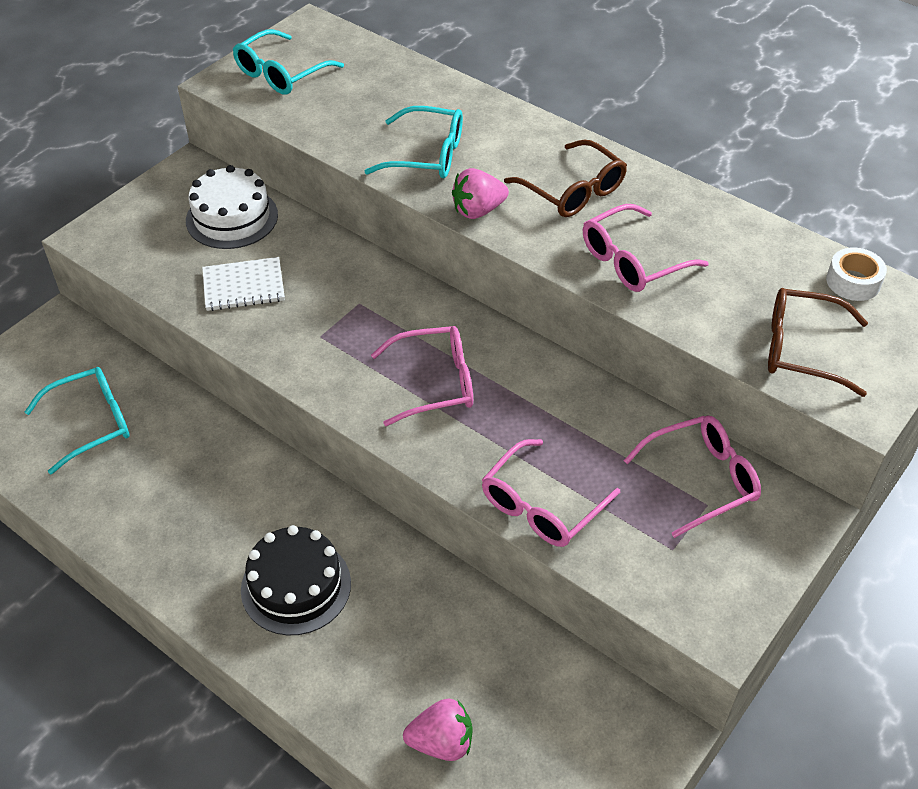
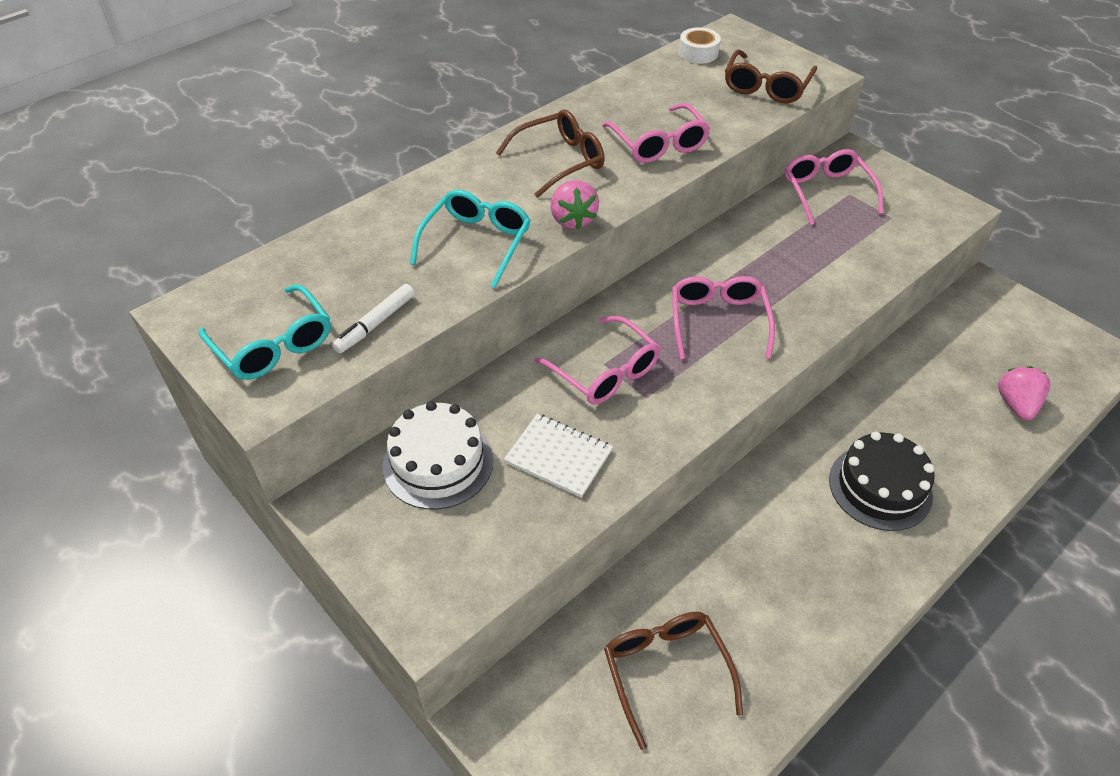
camera: 80 degrees left, 0 degrees up
turquoise glasses [25,367,130,475] -> brown glasses [604,612,743,750]
white notebook [202,257,285,311] -> white notebook turned 60 degrees counterclockwise [504,414,613,498]
pink glasses [482,439,620,547] -> pink glasses moved to [535,316,660,405]
none -> white marker [332,284,415,353]

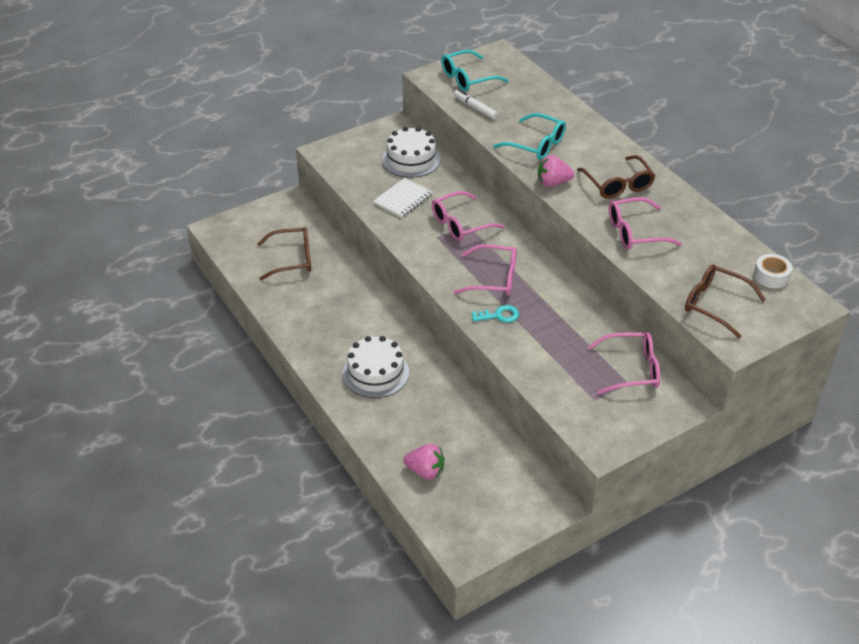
camera: 100 degrees right, 5 degrees down
black cake [829,431,935,531] -> white cake [343,336,409,398]
none -> turquoise key [472,305,519,323]

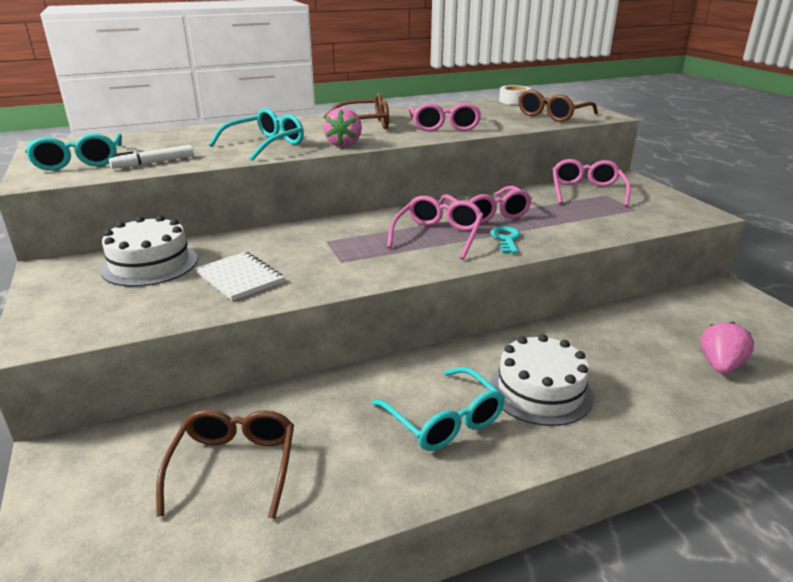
camera: 80 degrees left, 15 degrees down
pink glasses [432,191,505,241] -> pink glasses moved to [439,186,532,224]
none -> turquoise glasses [372,367,505,451]

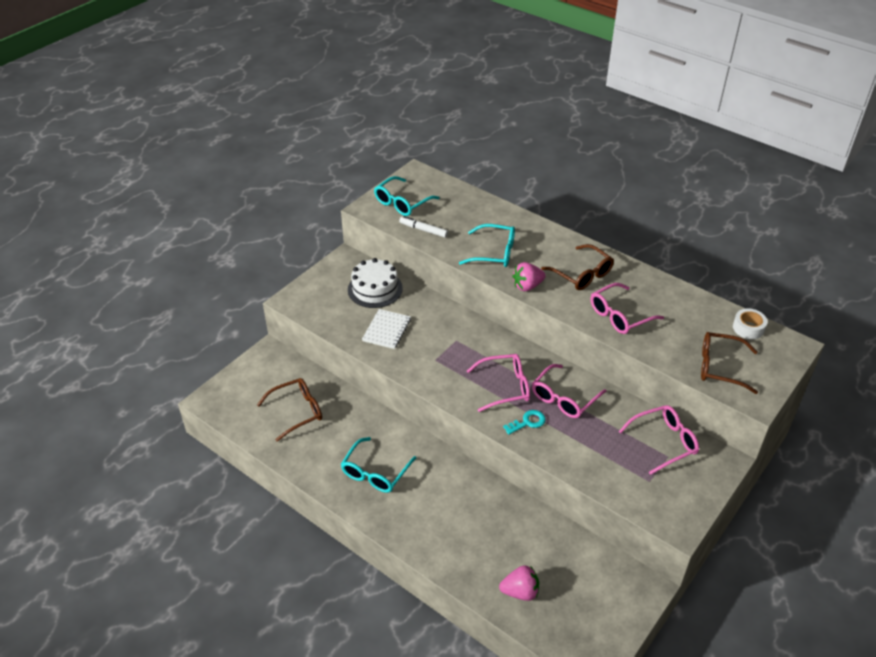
camera: 60 degrees right, 15 degrees up
white cake [490,334,593,426] -> none

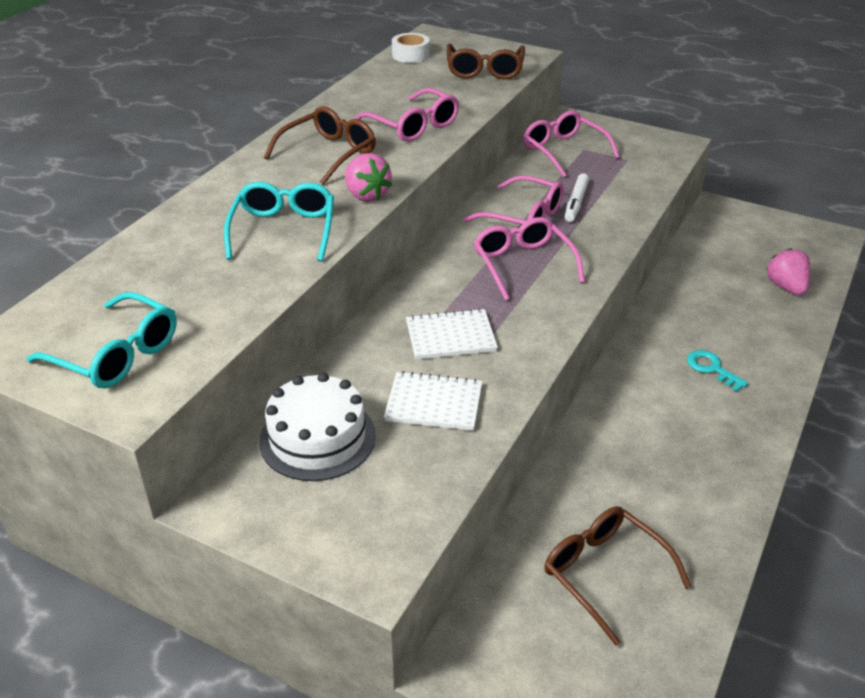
camera: 100 degrees left, 5 degrees down
turquoise glasses [341,437,416,493] -> none
white marker [399,216,448,238] -> white marker moved to [565,174,589,222]
turquoise key [503,410,546,434] -> turquoise key moved to [687,350,748,391]
none -> white notebook [406,308,498,360]

